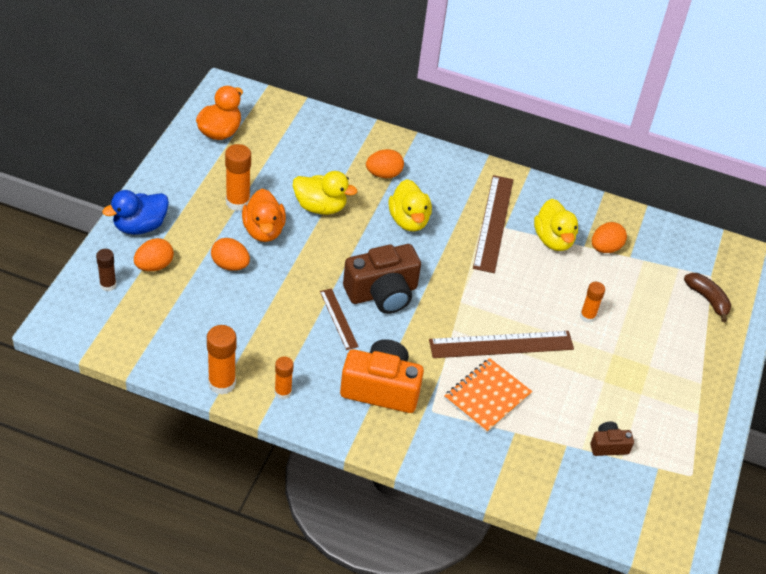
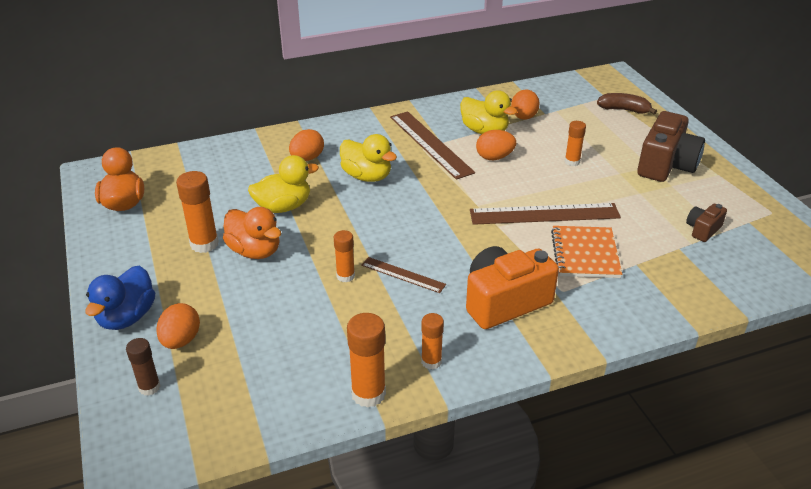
camera: 35 degrees left, 10 degrees down
orange egg [211,238,250,271] -> orange egg moved to [476,130,516,160]
brown camera [343,244,421,314] -> brown camera moved to [637,111,705,182]
brown ruler [429,331,574,358] -> brown ruler turned 45 degrees clockwise [470,203,621,225]
none -> orange glue stick [334,230,355,283]

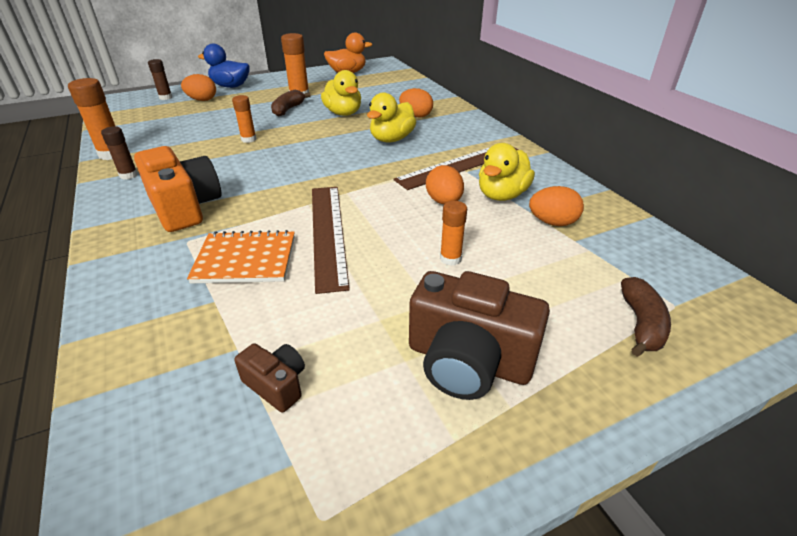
camera: 85 degrees right, 0 degrees up
orange duck [223,207,281,259] -> brown banana [271,90,311,117]
brown ruler [361,257,446,293] -> none
orange glue stick [421,313,444,370] -> brown glue stick [101,126,138,180]

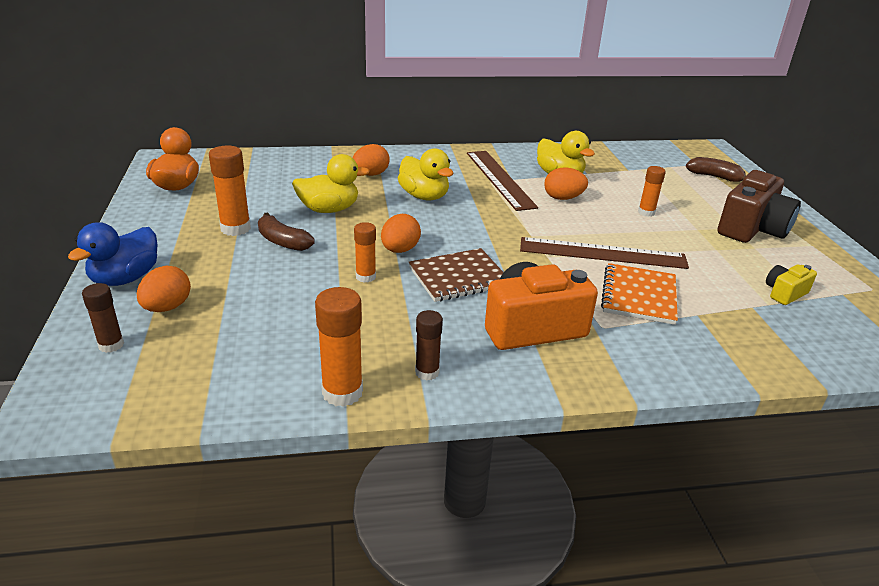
camera: 75 degrees left, 5 degrees down
brown camera [234,343,305,413] -> yellow camera [766,265,817,305]
orange egg [529,186,584,226] -> orange egg moved to [381,214,421,253]
none -> brown notebook [409,248,504,302]

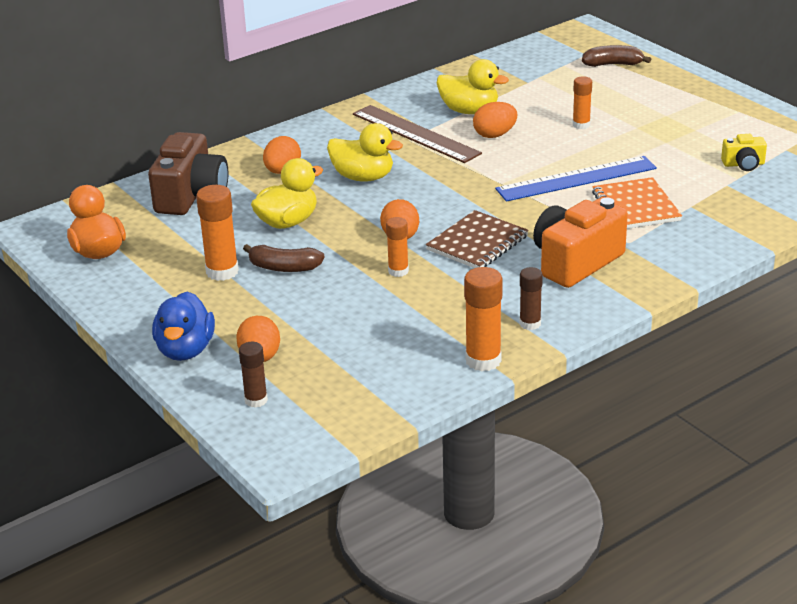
camera: 25 degrees left, 0 degrees up
brown ruler [520,237,689,269] -> blue ruler [495,156,657,202]
brown camera [717,170,801,243] -> brown camera moved to [148,132,228,215]
yellow camera [766,265,817,305] -> yellow camera turned 120 degrees counterclockwise [721,134,767,171]

